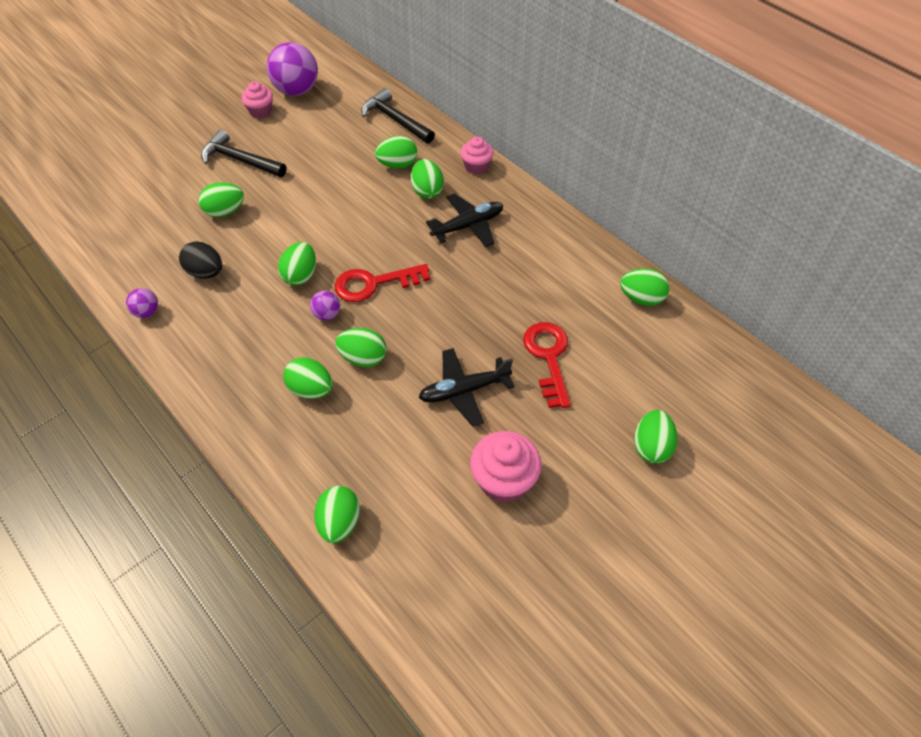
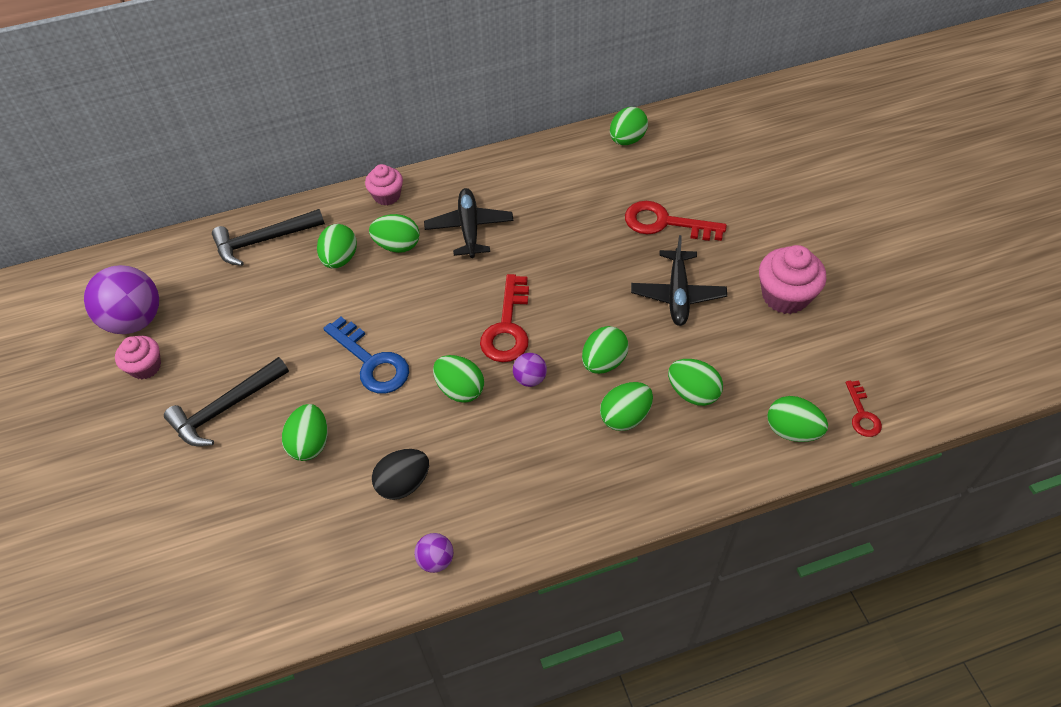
camera: 65 degrees left, 0 degrees up
green egg [634,410,678,463] -> green egg moved to [668,359,723,406]
none -> blue key [323,317,409,394]
none -> red key [845,381,882,437]

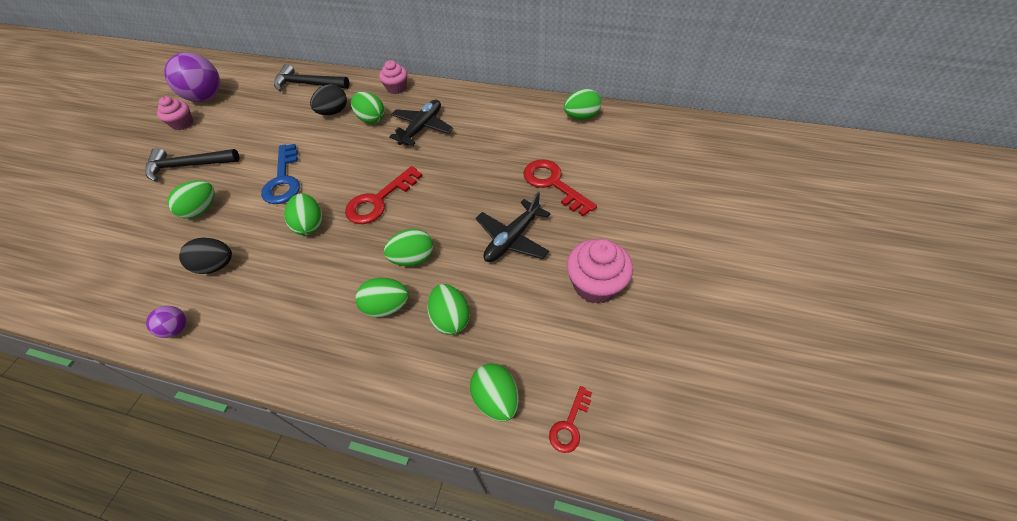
camera: 35 degrees right, 0 degrees up
green egg [317,224,357,268] -> black egg [310,84,347,115]
purple ball [513,353,547,387] -> none

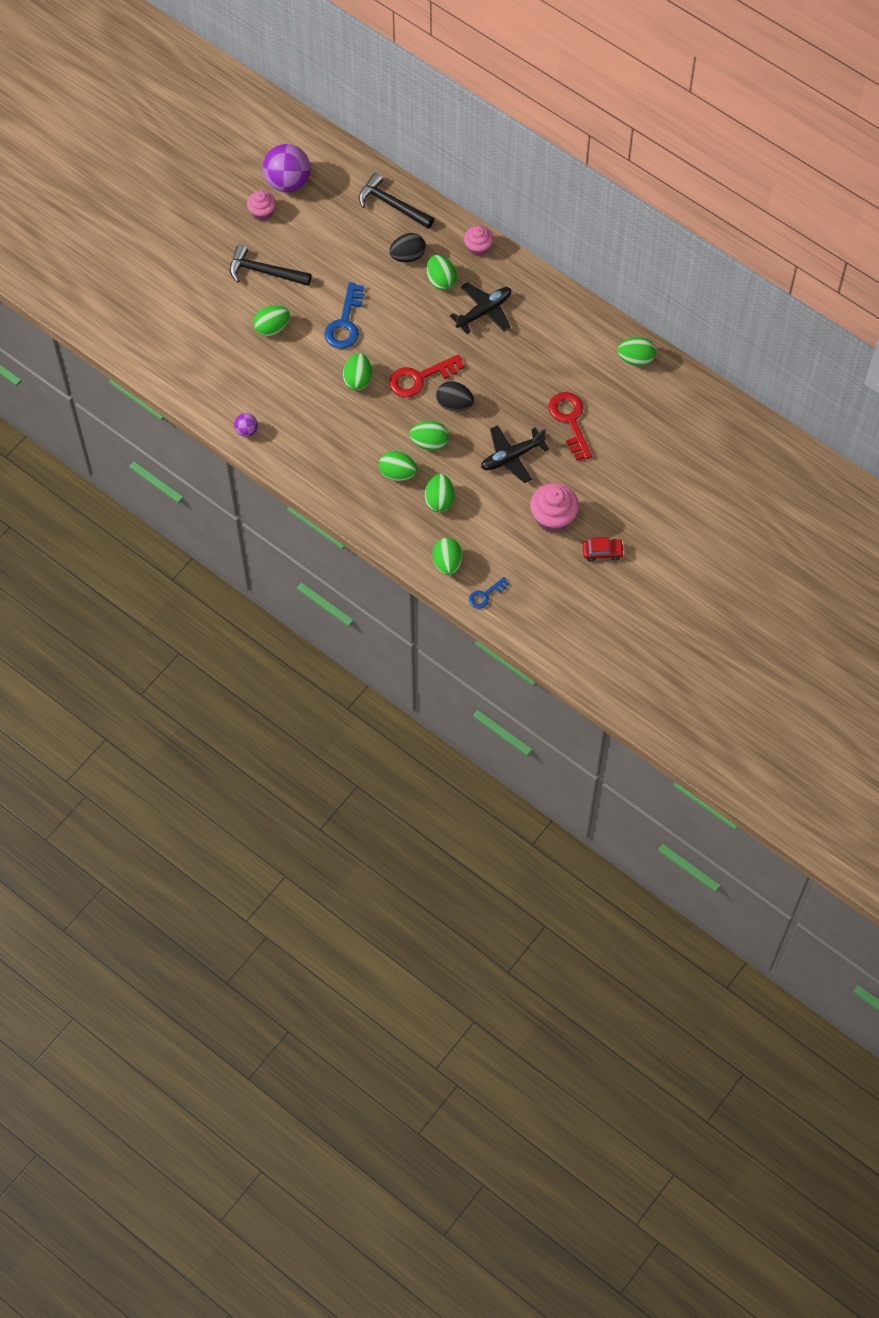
camera: 20 degrees right, 10 degrees up
black egg [179,238,232,274] -> black egg moved to [436,381,474,411]
red key [549,386,592,453] -> blue key [469,577,509,609]
none -> red car [583,537,624,561]

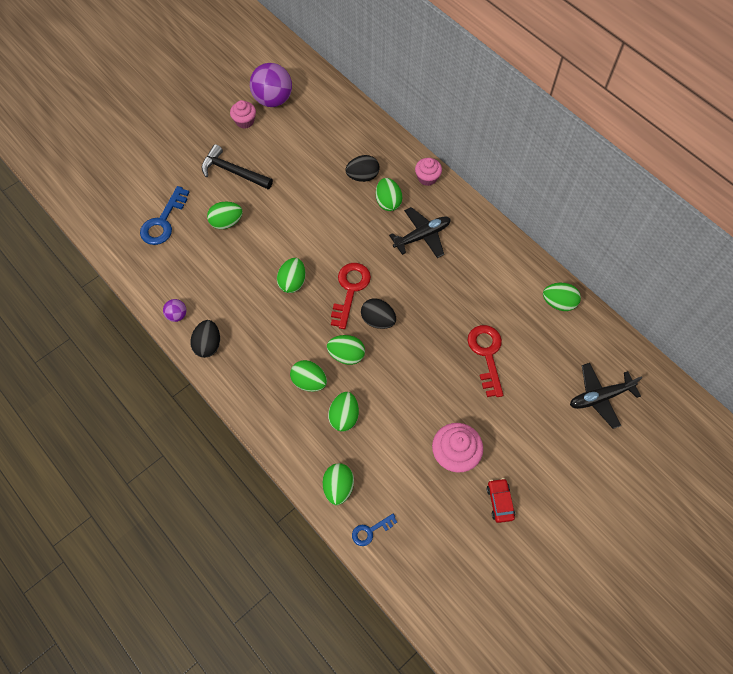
camera: 10 degrees right, 0 degrees up
blue key [324,282,364,349] -> blue key moved to [140,186,190,245]
black hammer [359,173,434,229] -> none
red key [389,354,465,397] -> red key turned 120 degrees clockwise [331,263,371,329]
black plane [481,425,549,483] -> black plane moved to [570,363,642,429]
red car [583,537,624,561] -> red car turned 105 degrees counterclockwise [487,478,515,523]
none -> black egg [190,320,220,358]

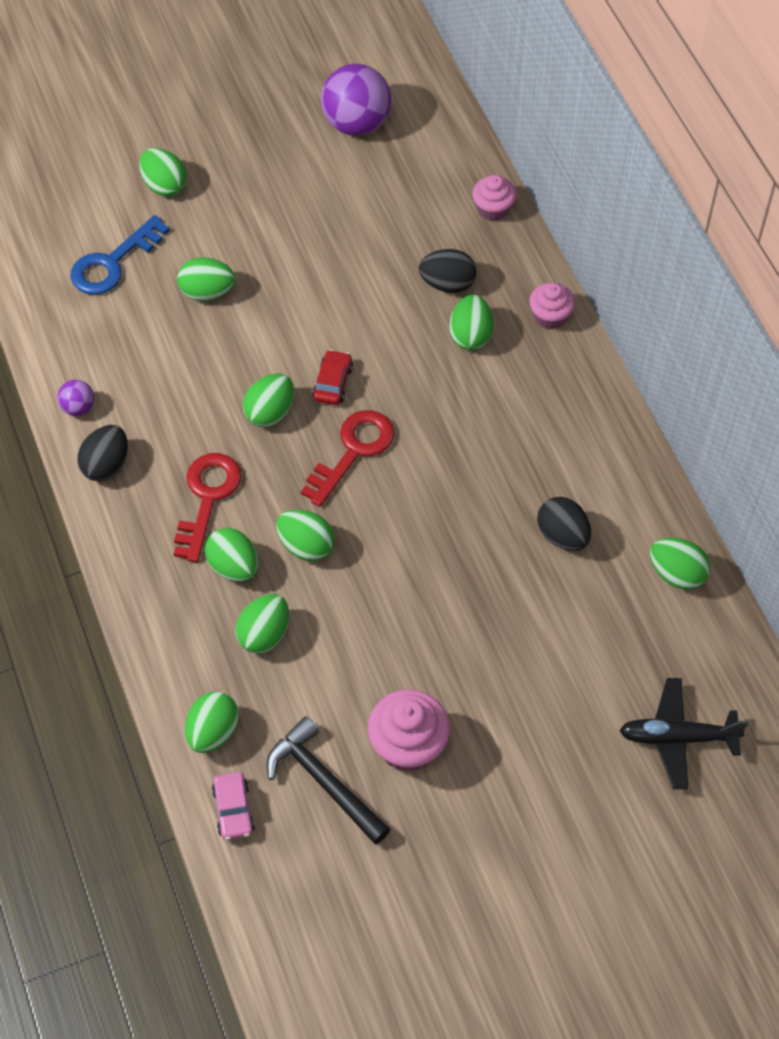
camera: 20 degrees right, 5 degrees down
black hammer [201,144,273,189] -> black hammer moved to [267,716,390,844]
pink cupcake [230,100,256,129] -> pink cupcake moved to [472,175,516,221]
blue key [352,514,397,546] -> pink car [212,772,255,840]
black egg [361,298,396,329] -> black egg moved to [537,497,591,551]
black plane [389,207,451,258] -> none
red key [467,325,503,397] -> red key moved to [174,453,242,562]
red car [487,478,515,523] -> red car moved to [312,350,353,405]
none -> green egg [139,148,187,197]

